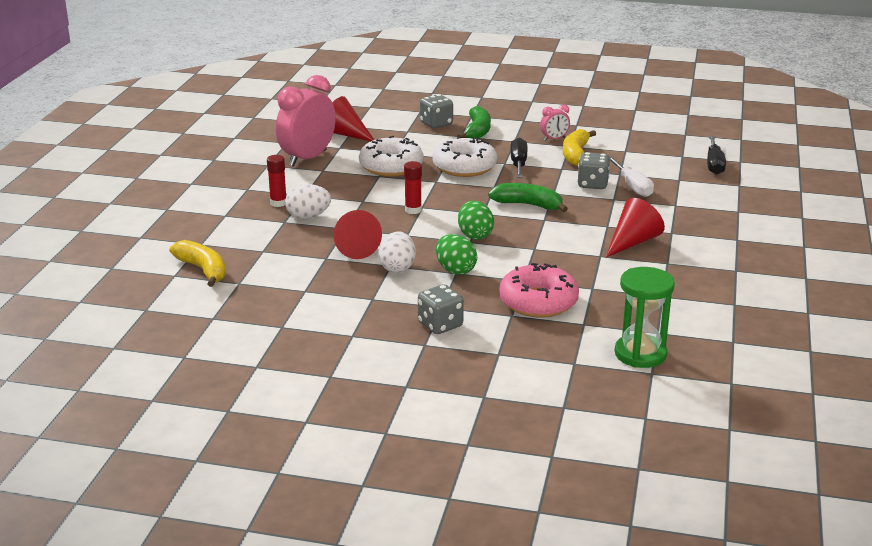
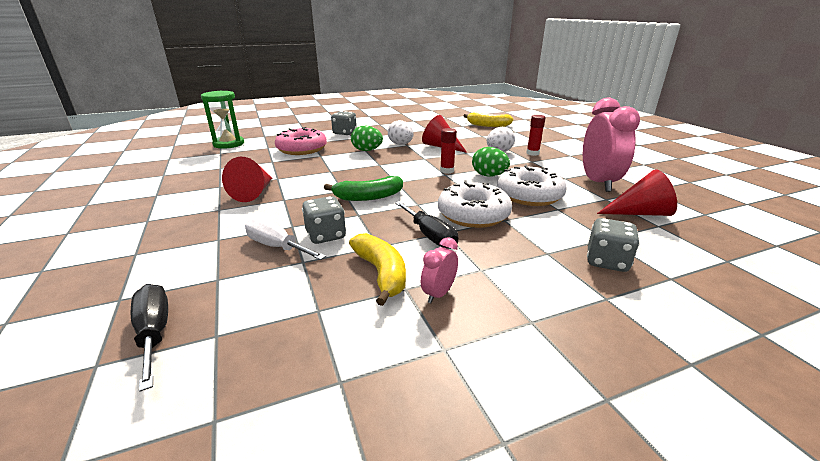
camera: 145 degrees right, 0 degrees up
green banana [457,106,491,139] -> none
green egg [458,201,494,240] -> green egg moved to [472,147,510,177]

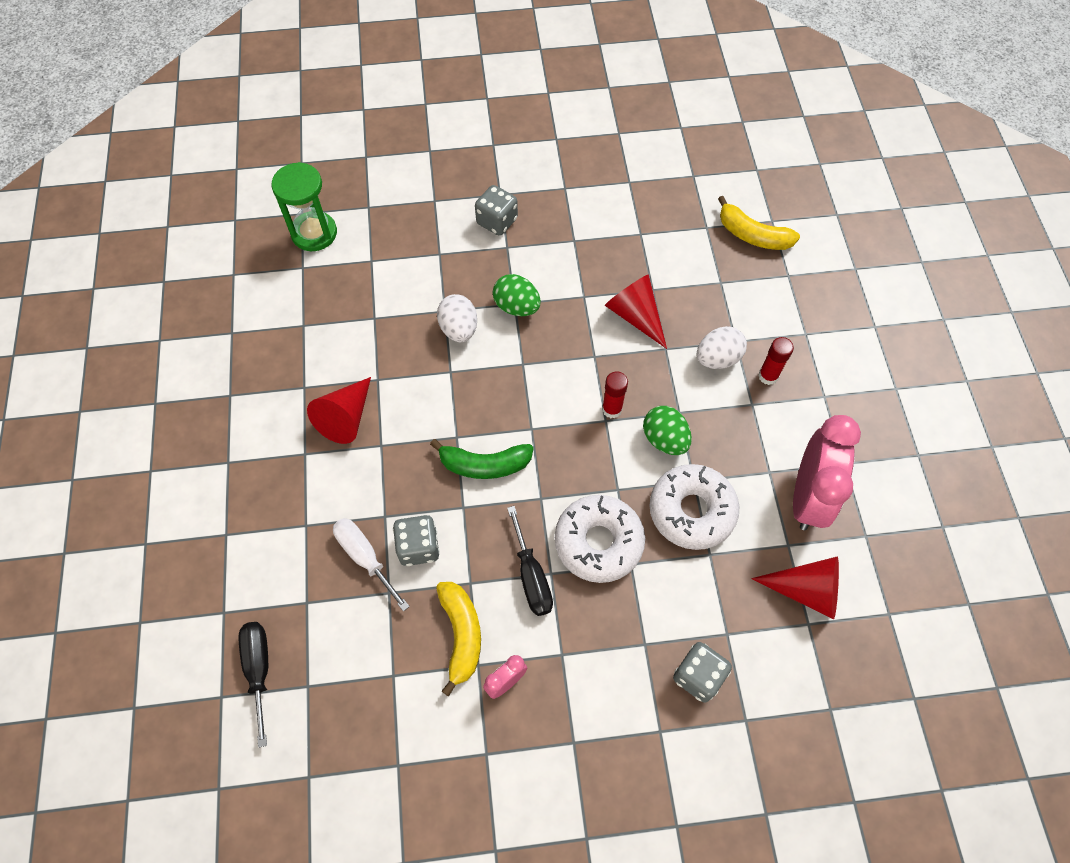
camera: 15 degrees right, 35 degrees up
pink donut [275,127,327,155] -> none
white egg [388,120,414,145] -> white egg moved to [437,294,477,342]

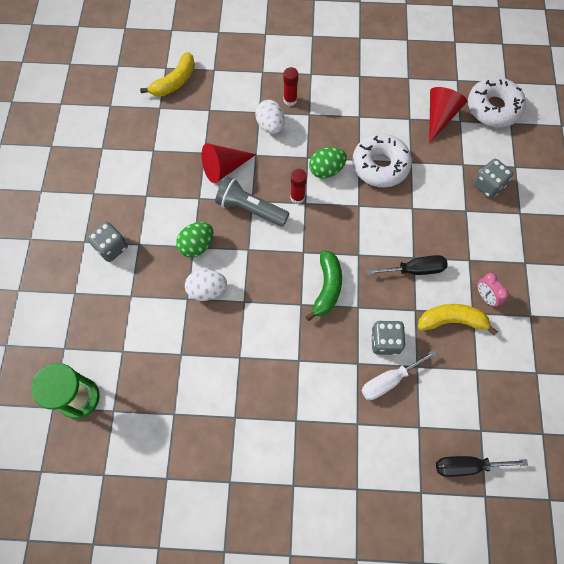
camera: 80 degrees left, 5 degrees up
red cone [307,377,371,444] -> none
white donut [555,495,645,583] -> white donut moved to [468,77,526,127]
pink clock [793,415,861,530] -> none
none -> grey flashlight [215,177,289,227]

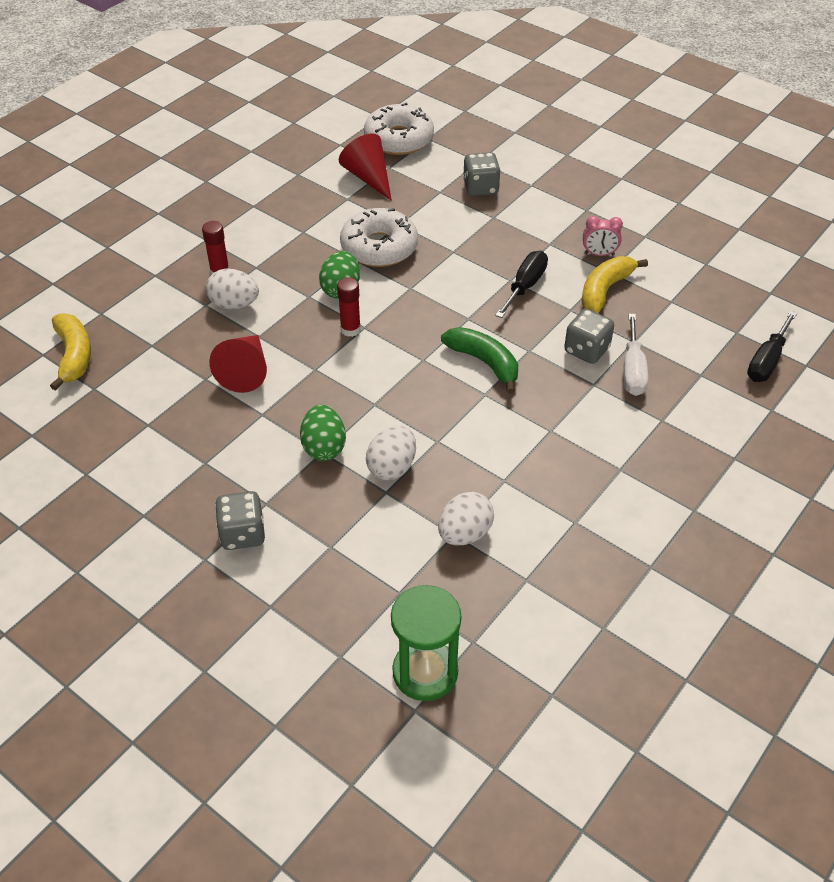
camera: 55 degrees left, 20 degrees down
grey flashlight [215,177,289,227] -> none
none -> white egg [438,492,494,545]

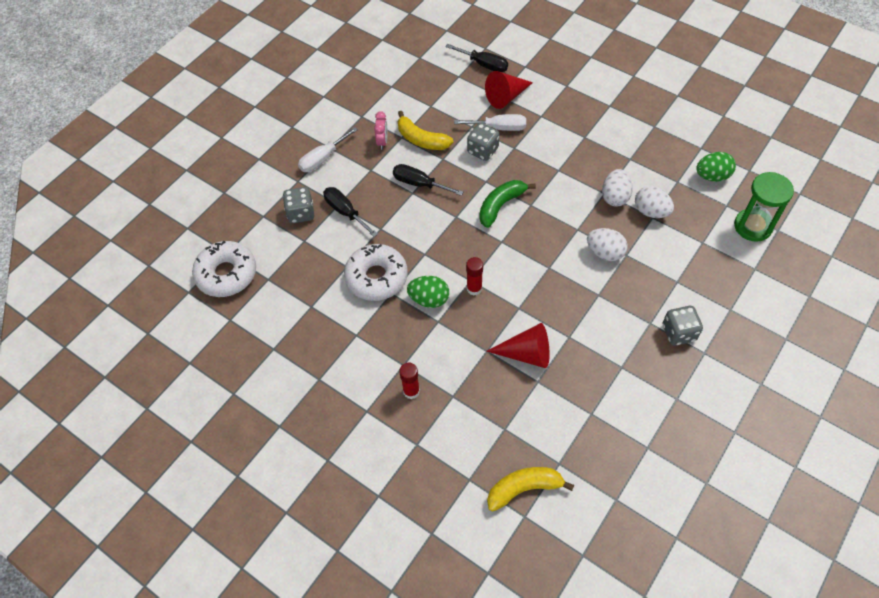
camera: 90 degrees left, 10 degrees up
white egg [206,269,259,309] -> white egg moved to [602,169,633,207]
green egg [300,405,346,461] -> green egg moved to [696,152,736,182]
red cone [339,134,392,201] -> red cone moved to [485,71,533,109]
none -> white screwdriver [298,127,358,172]
none -> black screwdriver [323,187,378,237]

